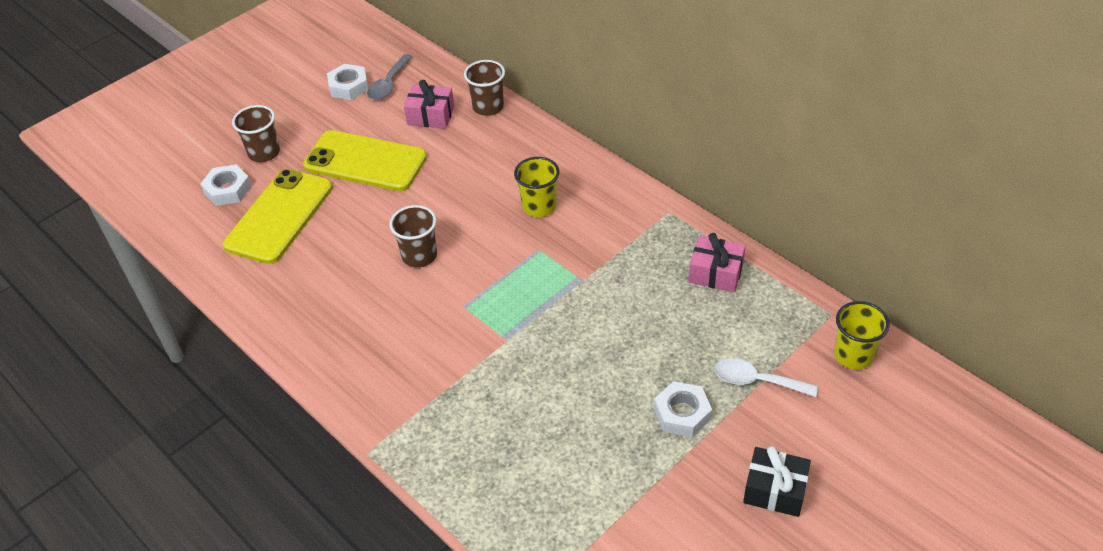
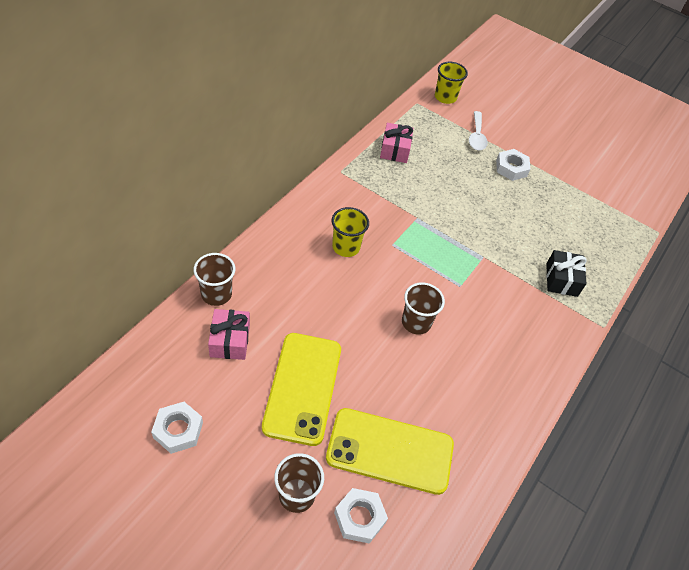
camera: 110 degrees left, 5 degrees up
grey spoon [367,54,413,100] -> none
black gift [743,446,811,517] -> black gift moved to [546,250,587,297]

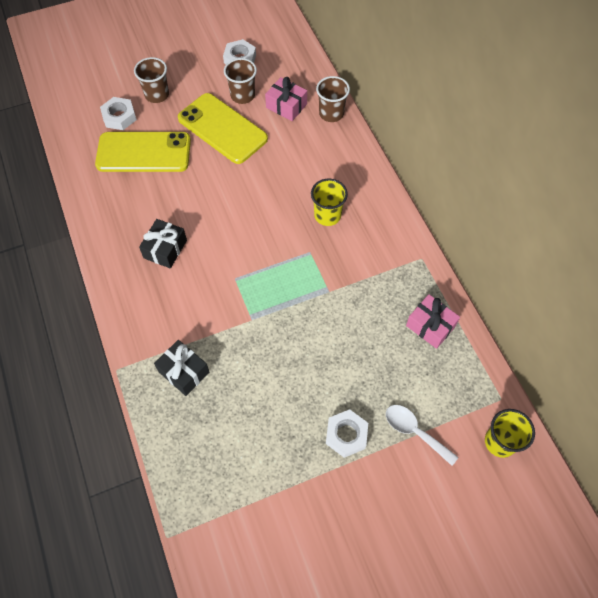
camera: 130 degrees right, 10 degrees up
yellow phone [326,408,454,495] -> yellow phone turned 45 degrees clockwise [95,132,191,172]
brown cup [402,282,445,335] -> brown cup moved to [224,58,257,104]
none -> black gift [139,219,187,268]

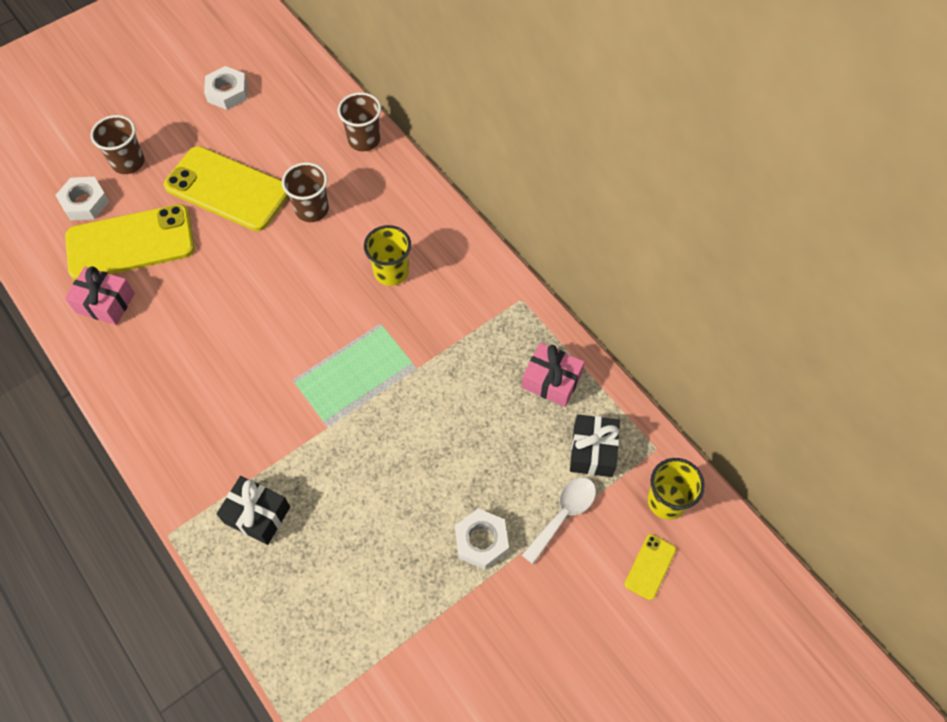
camera: 15 degrees left, 0 degrees up
black gift [139,219,187,268] -> black gift moved to [570,414,620,477]
brown cup [224,58,257,104] -> brown cup moved to [282,162,329,222]
pink gift [265,77,307,121] -> pink gift moved to [65,266,135,325]
white spoon [386,405,458,466] -> white spoon turned 105 degrees clockwise [522,478,596,564]
none -> yellow phone [625,534,676,600]

